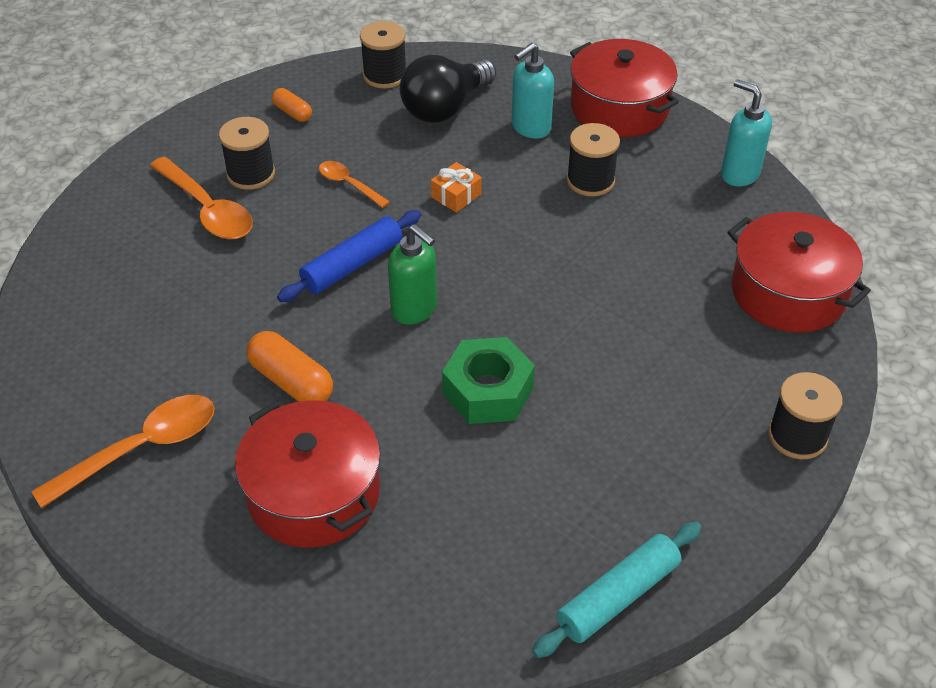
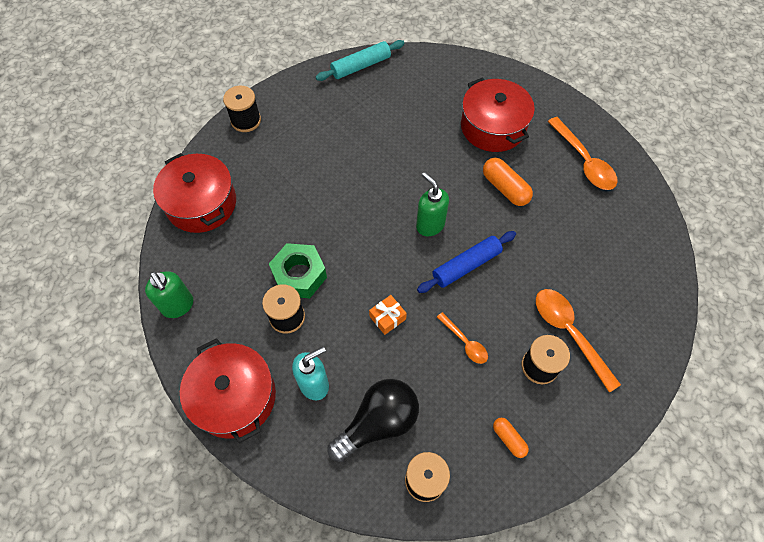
camera: 170 degrees left, 15 degrees up
orange spoon [31,395,215,508] -> orange spoon turned 90 degrees counterclockwise [547,117,617,190]
green nut [442,337,535,424] -> green nut moved to [269,243,327,298]
turquoise soap dispenser [721,79,772,187] -> green soap dispenser [145,271,193,318]

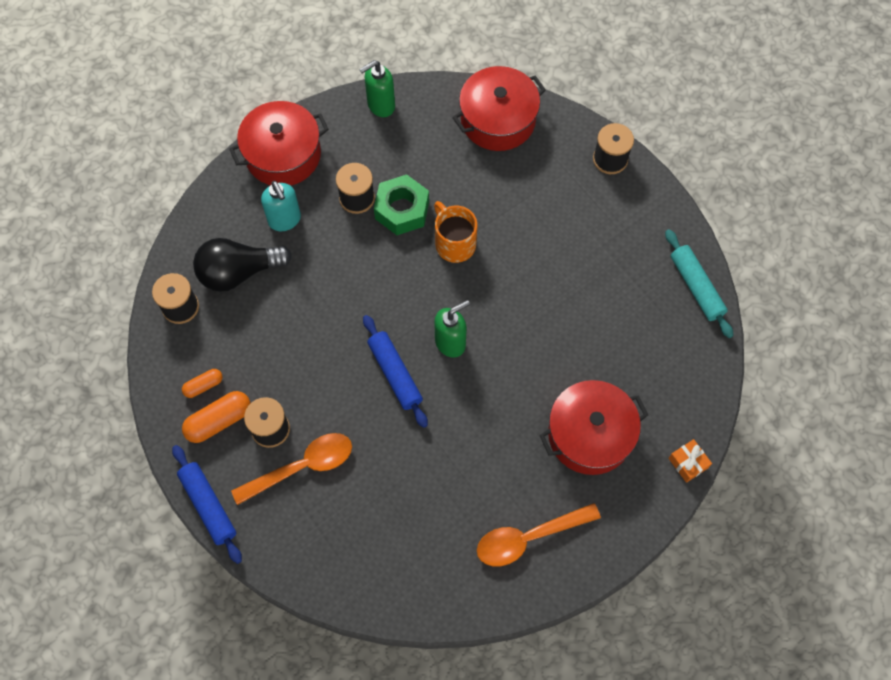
camera: 95 degrees right, 5 degrees up
black light bulb [328,379,419,462] -> black light bulb turned 105 degrees clockwise [193,238,292,292]
orange gift [369,295,407,335] -> orange gift moved to [668,439,712,483]
orange spoon [437,312,488,364] -> none
orange capsule [483,158,533,206] -> orange capsule moved to [182,391,250,443]
none -> blue rolling pin [172,445,242,564]
none -> orange mug [434,201,477,263]

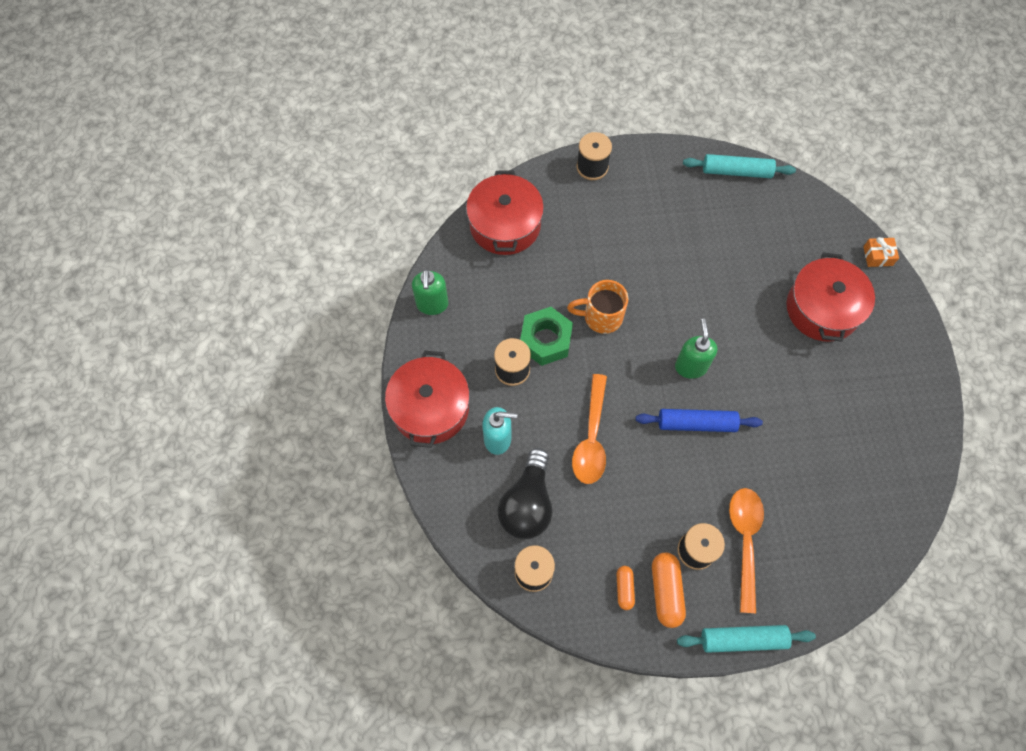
camera: 60 degrees left, 0 degrees up
blue rolling pin [172,445,242,564] -> turquoise rolling pin [677,625,816,653]
orange spoon [477,503,601,567] -> orange spoon moved to [572,374,607,484]

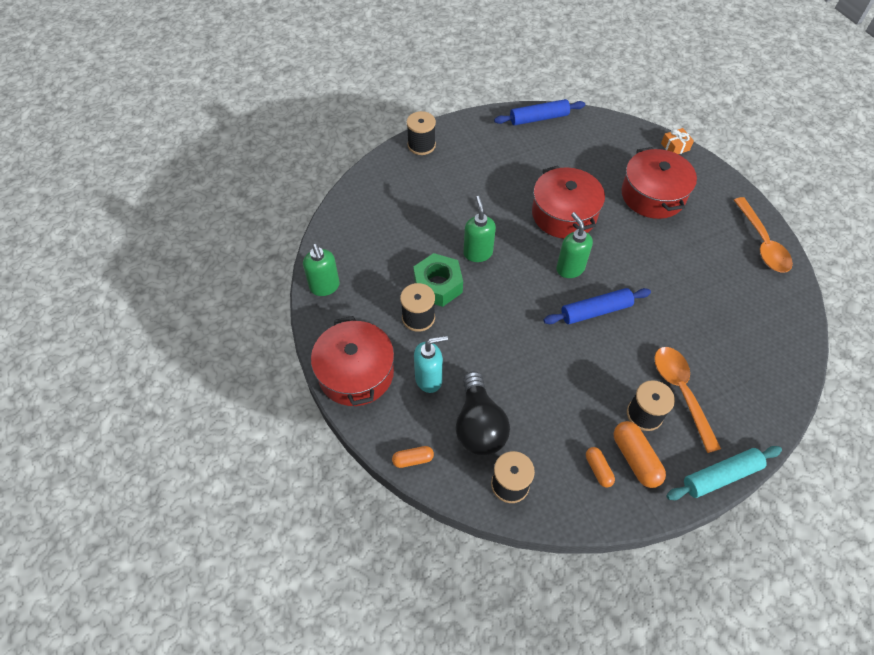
camera: 20 degrees left, 10 degrees down
red pot [466,171,544,255] -> red pot moved to [532,165,605,239]
orange mug [567,280,628,334] -> green soap dispenser [463,196,496,262]
orange spoon [572,374,607,484] -> orange spoon moved to [734,197,793,273]
turquoise rolling pin [683,154,796,178] -> blue rolling pin [494,99,585,125]
none -> orange capsule [392,446,434,468]

